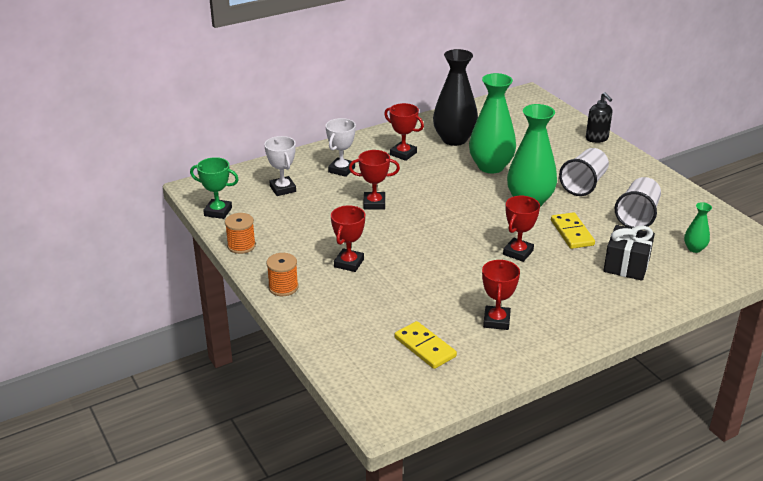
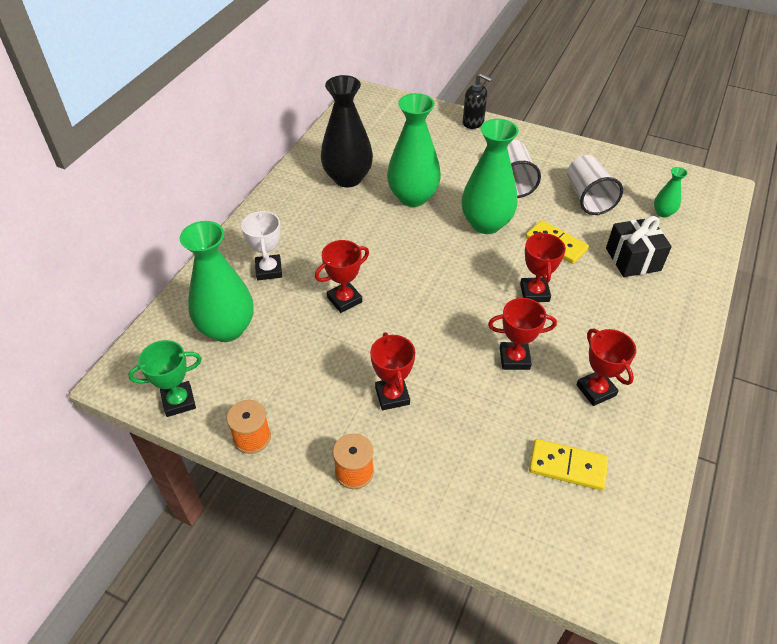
camera: 35 degrees left, 15 degrees up
white trophy [264,136,296,196] -> green vase [180,221,254,342]
red trophy [384,103,424,161] -> red trophy moved to [488,298,557,370]

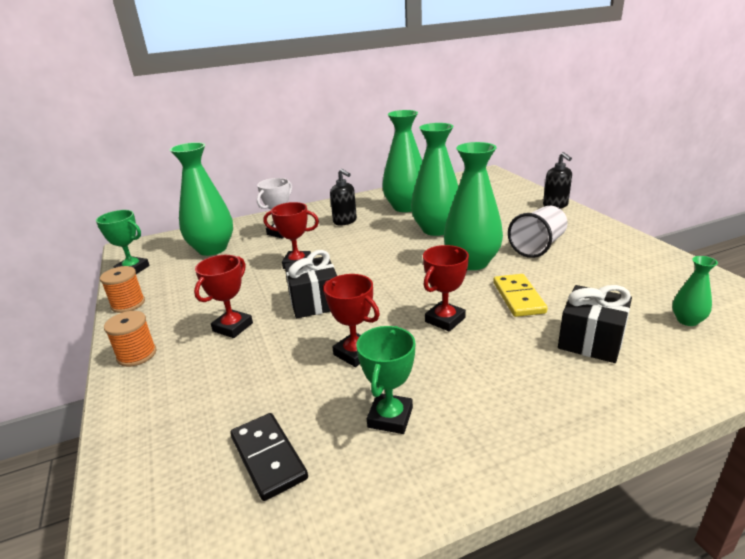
camera: 45 degrees right, 20 degrees down
black vase [321,75,373,187] -> green vase [382,110,422,212]
yellow domino [529,439,608,491] -> black domino [230,413,308,501]
white cup [567,155,623,215] -> none
red trophy [576,328,636,406] -> green trophy [356,326,415,434]
none -> black gift [284,250,337,318]
none -> black soap dispenser [330,169,357,225]

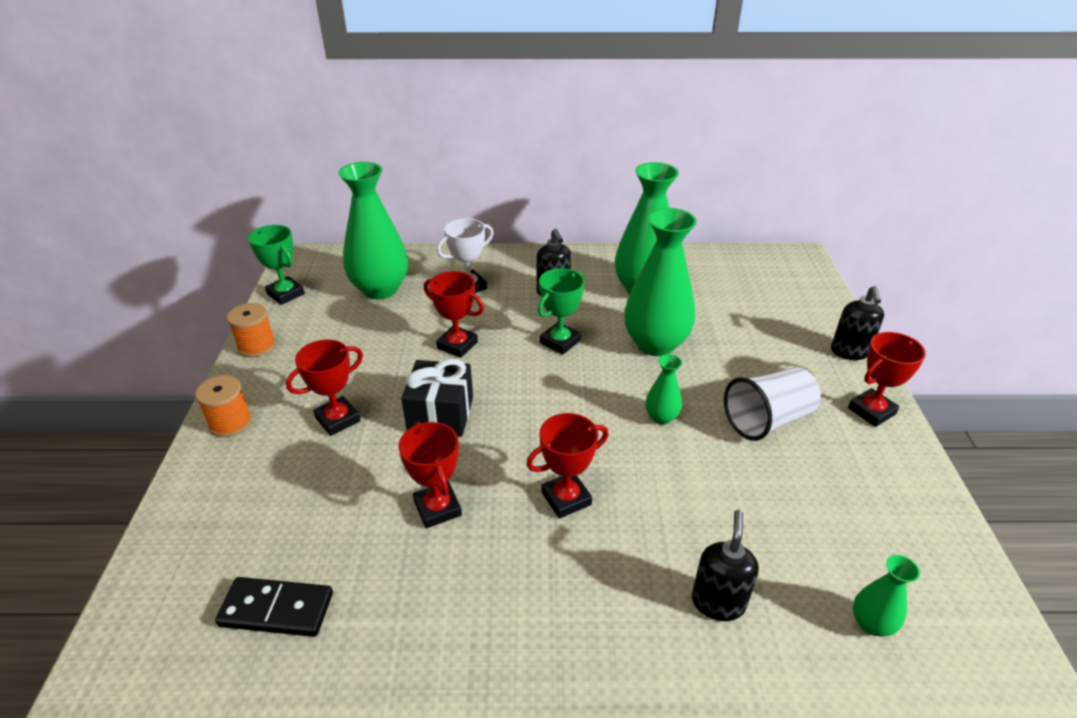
camera: 20 degrees right, 10 degrees up
black domino [230,413,308,501] -> black domino turned 75 degrees counterclockwise [215,577,333,637]
green trophy [356,326,415,434] -> green trophy moved to [538,268,584,355]
green vase [444,142,503,270] -> green vase [645,354,682,425], size x0.47
yellow domino [493,274,548,317] -> none
black gift [558,285,632,363] -> black soap dispenser [692,510,759,621]
none -> red trophy [848,332,926,427]

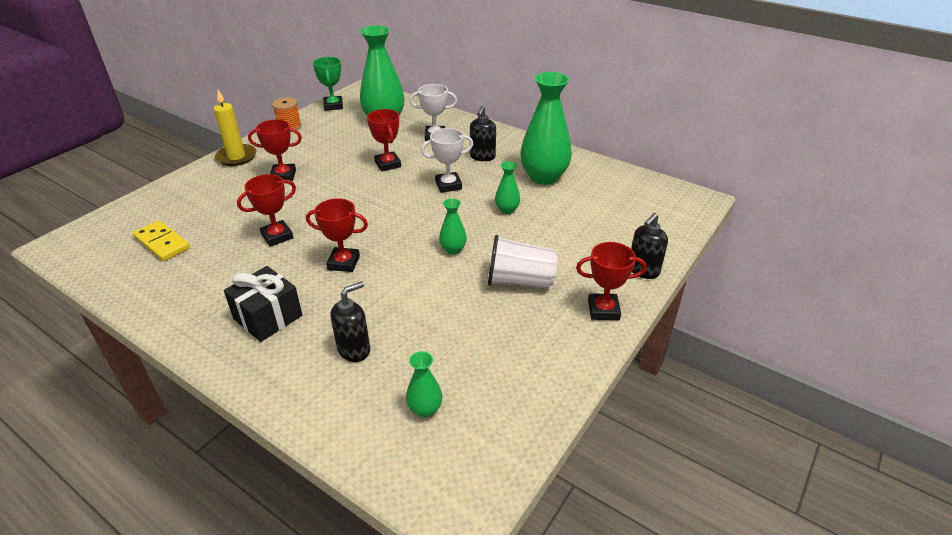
camera: 35 degrees right, 0 degrees up
orange spool [195,375,252,437] -> yellow candle [214,90,256,166]
black domino [215,577,333,637] -> yellow domino [133,220,190,261]
red trophy [398,422,462,528] -> red trophy turned 45 degrees clockwise [237,174,296,247]
black gift [401,359,473,437] -> black gift moved to [224,266,302,342]
green trophy [538,268,584,355] -> white trophy [421,128,473,193]
green vase [624,208,697,356] -> green vase [495,161,520,214], size x0.47

